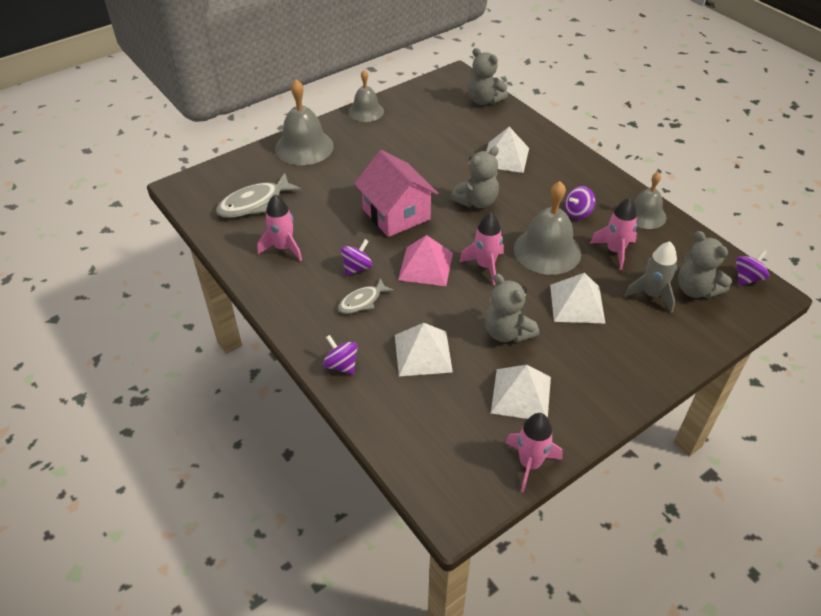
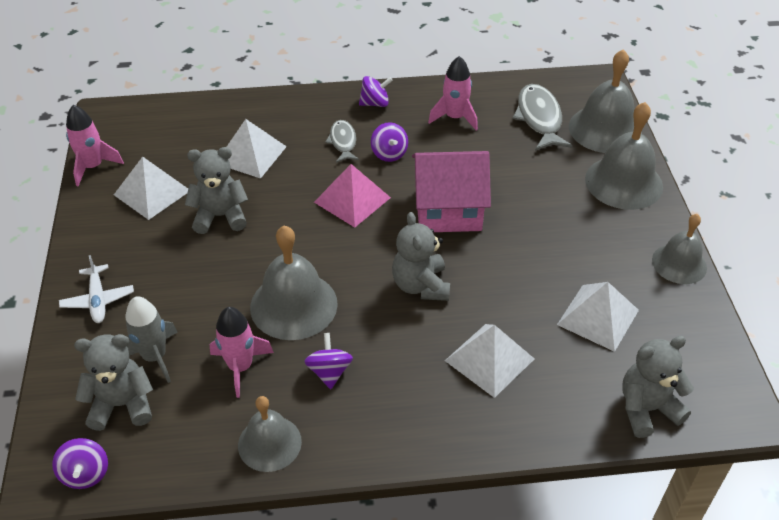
camera: 120 degrees right, 0 degrees up
purple spinning top [323,335,358,375] -> purple spinning top moved to [359,76,393,107]
pink rocket [459,213,504,285] -> none
white pyramid [550,273,605,323] -> white pyramid moved to [557,282,639,352]
none -> white plane [59,255,134,323]
none -> grey bell [569,49,642,153]

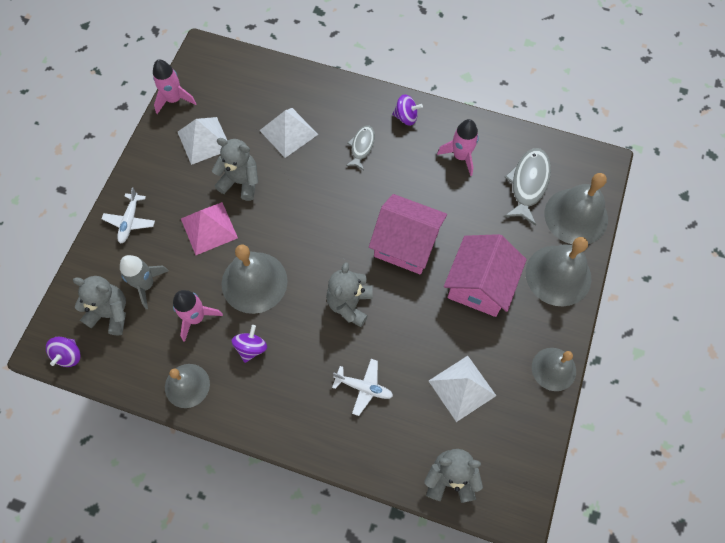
camera: 25 degrees right, 20 degrees up
pink pyramid [314,164,391,228] -> pink pyramid moved to [181,202,238,255]
purple spinning top [371,122,408,162] -> none
white pyramid [445,324,534,398] -> white plane [332,359,393,416]
none -> pink house [444,234,527,317]

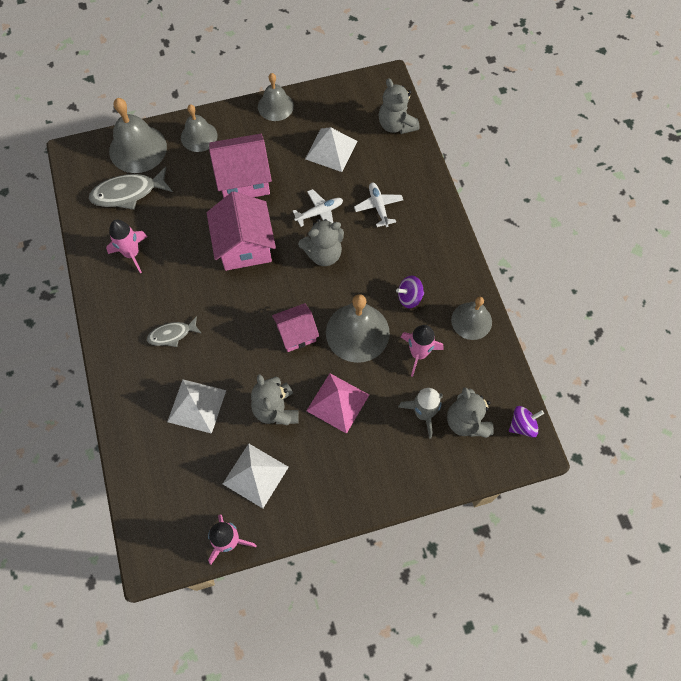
camera: 125 degrees left, 0 degrees up
white plane [102,187,155,244] -> white plane moved to [293,189,343,227]
purple spinning top [392,94,423,126] -> none
grey bell [526,237,591,306] -> grey bell [181,104,218,152], size x0.64
none -> pink house [272,303,319,352]

